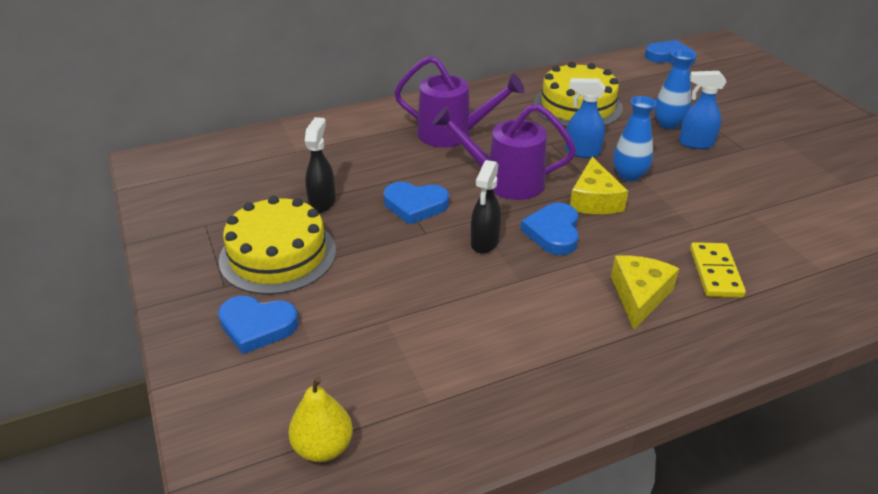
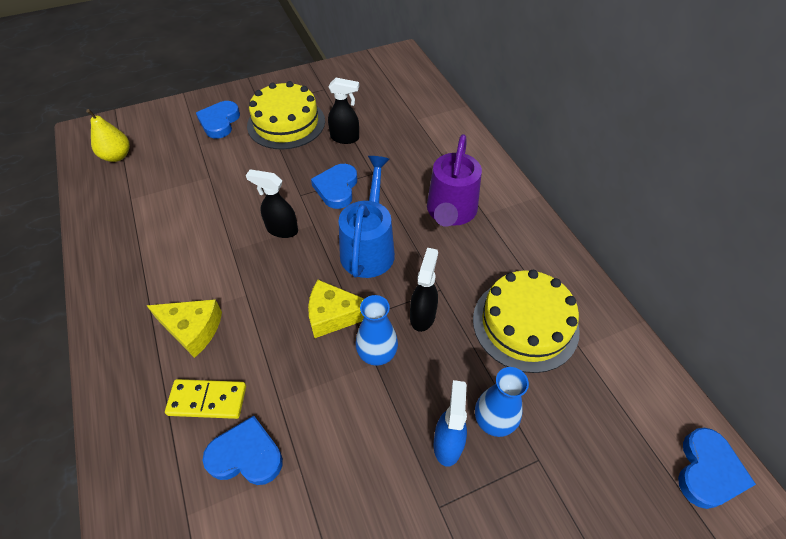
camera: 90 degrees right, 15 degrees up
purple watering can [432,104,576,200] -> blue watering can [339,156,395,278]
blue heart [521,203,579,255] -> blue heart moved to [202,416,283,485]
blue spray bottle [565,78,605,158] -> black spray bottle [410,247,438,332]

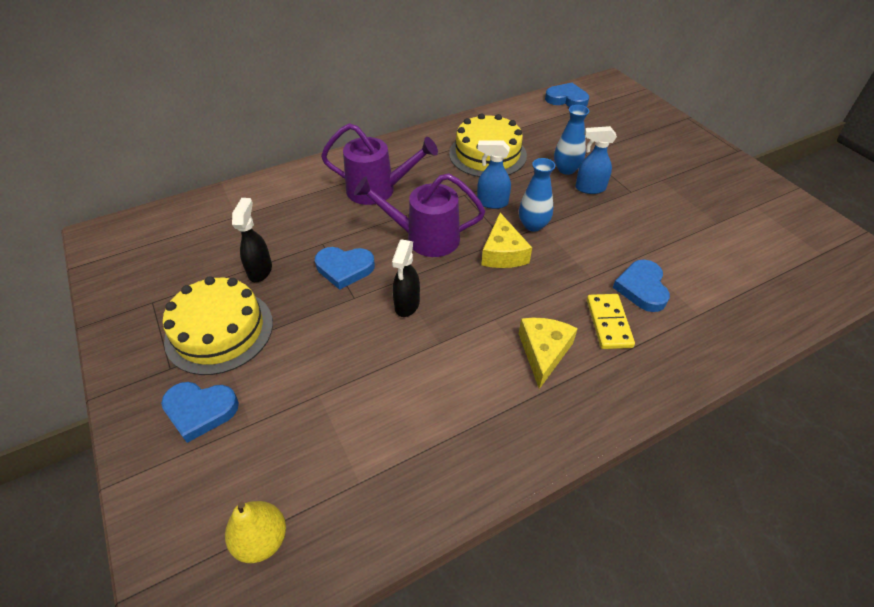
camera: 95 degrees left, 5 degrees down
blue watering can [339,156,395,278] -> purple watering can [354,173,485,257]
black spray bottle [410,247,438,332] -> blue spray bottle [477,141,511,209]

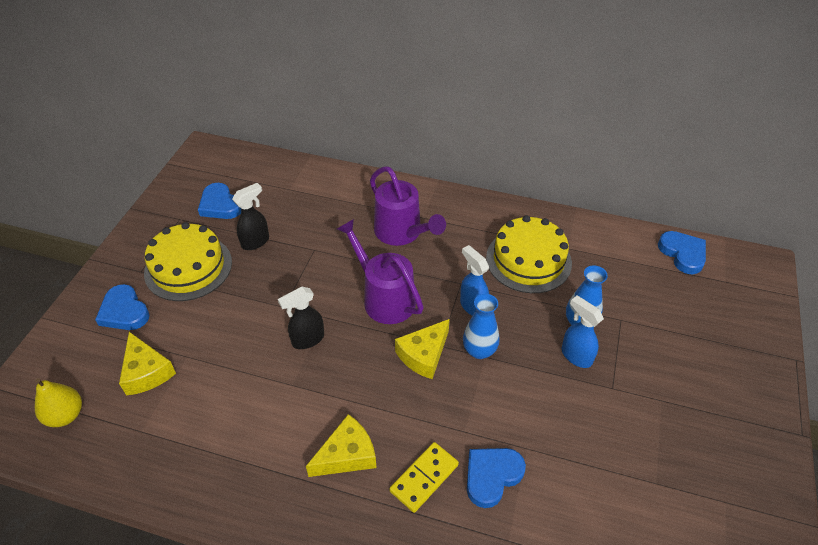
camera: 45 degrees right, 0 degrees up
blue heart [315,247,375,290] -> blue heart moved to [198,183,241,219]
none -> yellow cheese [119,332,176,396]

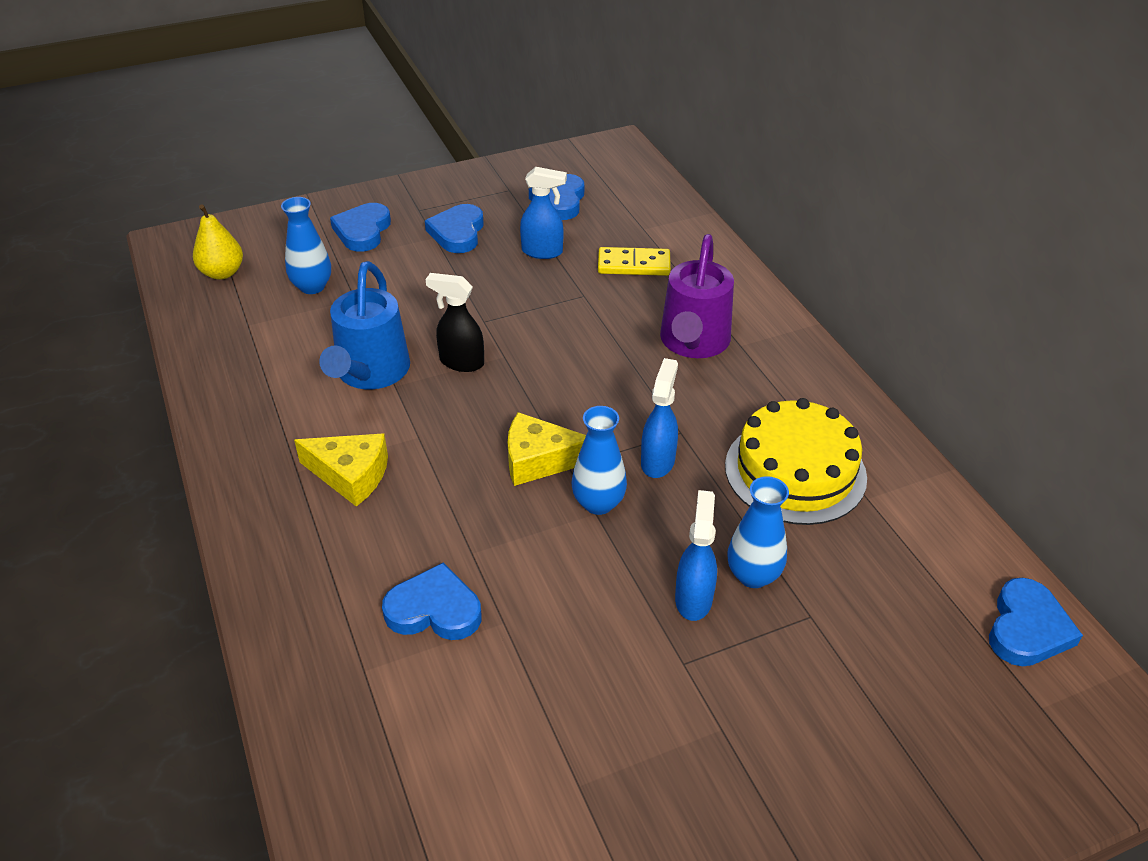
camera: 50 degrees right, 5 degrees down
yellow cheese [119,332,176,396] -> blue vase [281,197,331,294]
yellow cake [144,222,232,301] -> blue heart [425,204,484,253]
black spray bottle [232,183,269,250] -> blue spray bottle [520,167,567,259]
purple watering can [337,219,424,324] -> none
yellow domino [389,442,459,513] -> yellow domino moved to [598,247,671,276]
none -> blue watering can [319,261,410,389]

